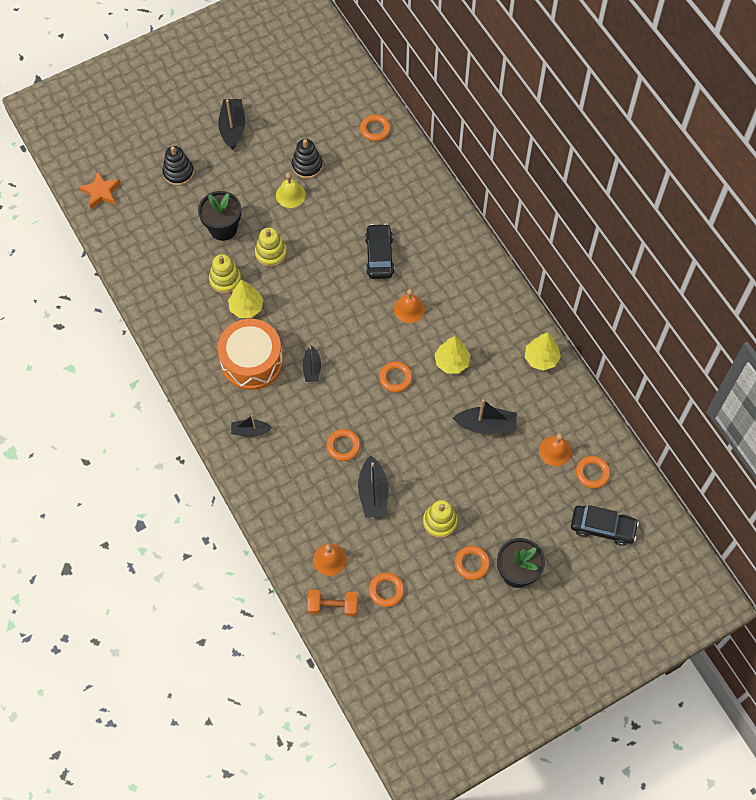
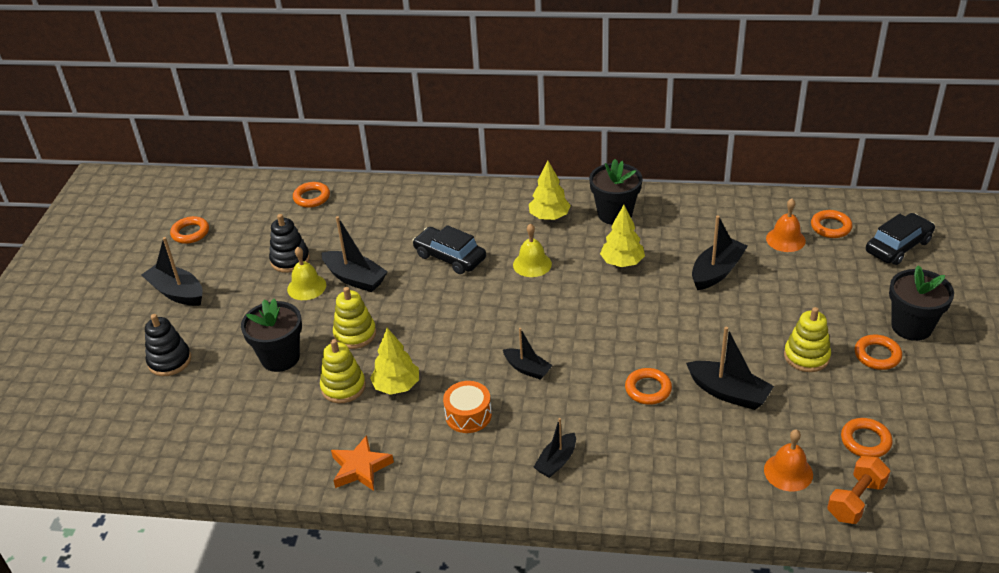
camera: 50 degrees left, 25 degrees down
orange star [79,171,121,209] -> orange star moved to [331,435,394,491]
orange drum [218,319,283,390] -> orange drum [443,381,492,433], size x0.53
orange ring [379,361,412,392] -> orange ring moved to [170,216,209,244]
orange bell [394,289,425,323] -> yellow bell [513,223,552,277]
yellow tree [525,332,561,371] -> yellow tree moved to [529,160,571,220]
none -> black boat [321,216,388,292]
none -> black flower pot [589,159,642,225]

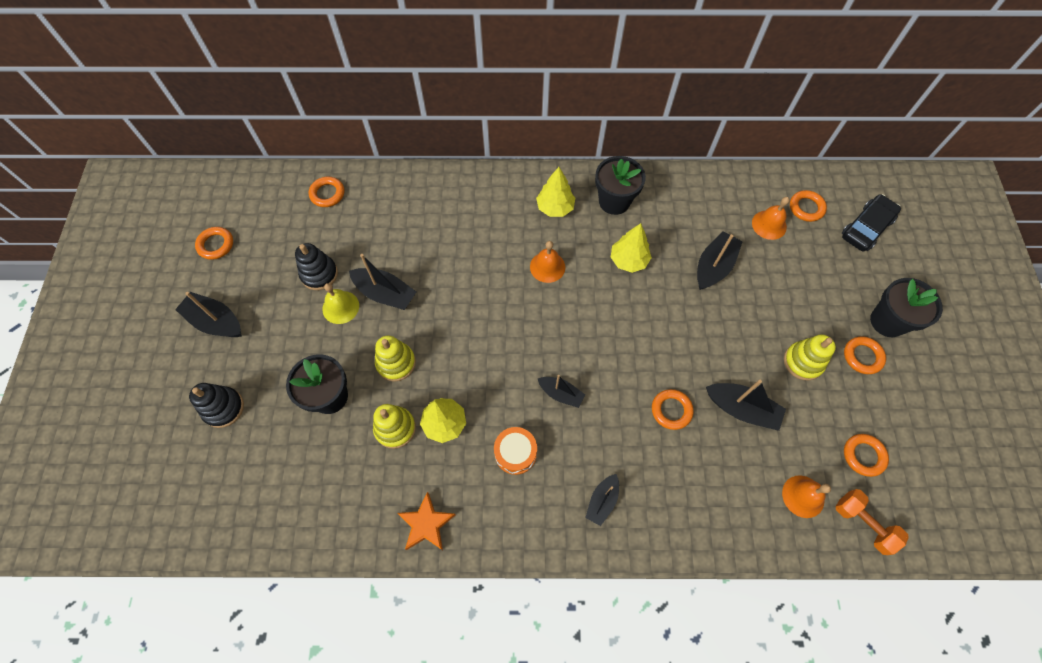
camera: 10 degrees left, 25 degrees up
black car [412,225,486,274] -> none
yellow bell [513,223,552,277] -> orange bell [530,241,565,283]
orange dumbbell [827,456,890,524] -> orange dumbbell turned 75 degrees counterclockwise [836,489,909,555]

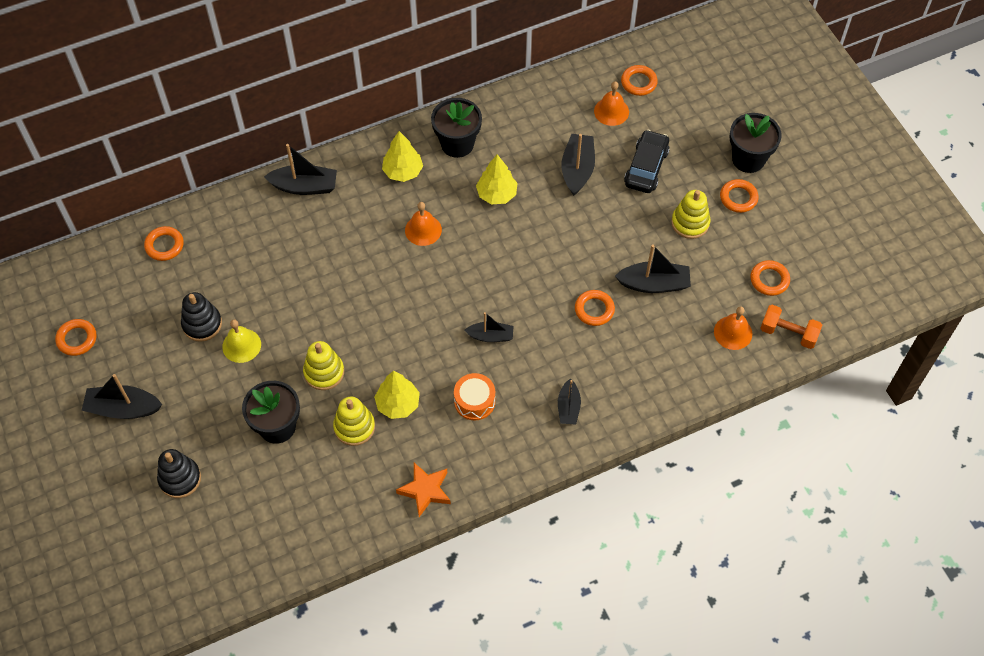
camera: 25 degrees left, 5 degrees down
black boat [349,254,416,310] -> black boat moved to [264,144,337,195]
black car [842,194,901,251] -> black car moved to [624,130,670,193]

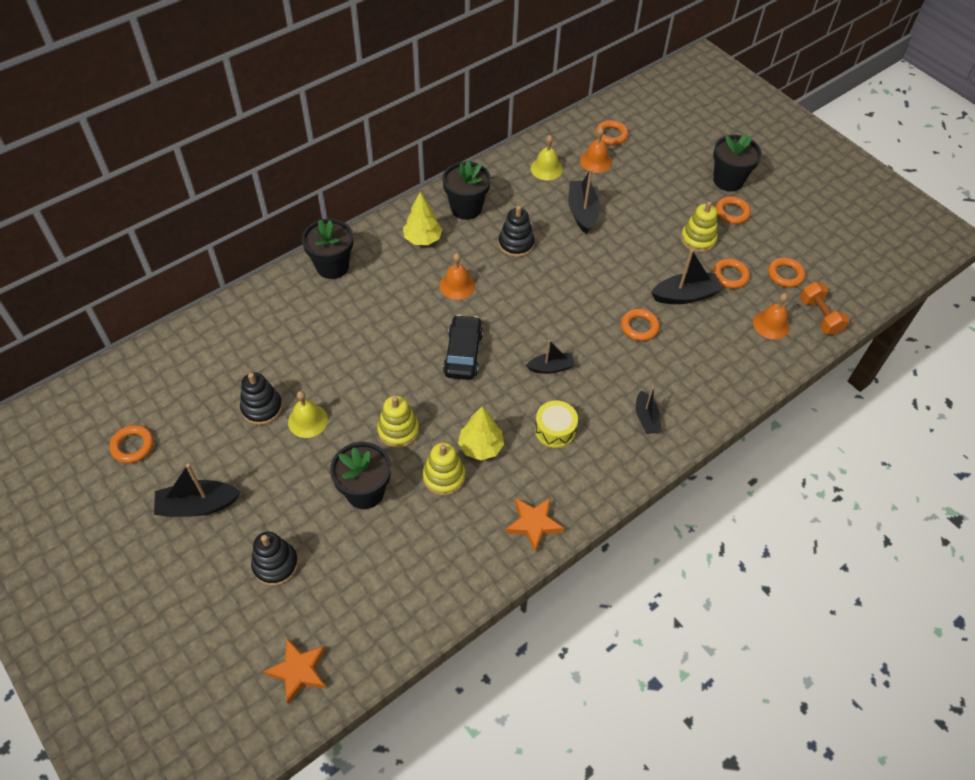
camera: 15 degrees left, 5 degrees down
orange ring [144,226,184,261] -> orange ring moved to [713,258,750,289]
black boat [264,144,337,195] -> black flower pot [302,219,353,279]
orange drum [454,373,495,420] -> yellow drum [535,401,578,448]
yellow tree [476,154,517,204] -> black stacking toy [498,206,534,257]
black car [624,130,670,193] -> black car moved to [443,315,483,380]
orange dumbbell [760,305,822,349] -> orange dumbbell turned 60 degrees clockwise [800,282,849,335]
none -> orange star [263,638,326,705]
none -> yellow bell [531,135,563,180]

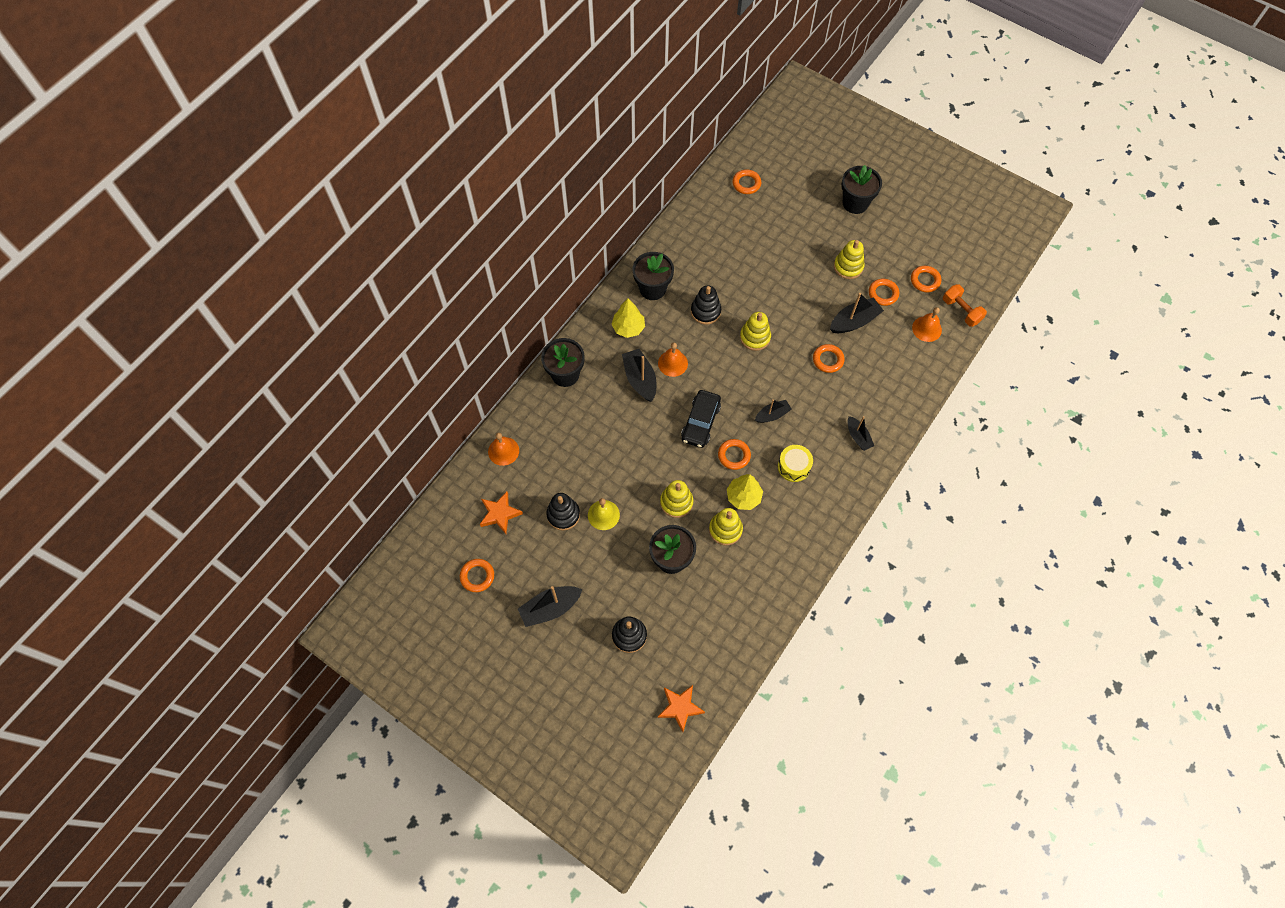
camera: 15 degrees left, 10 degrees up
black car [443,315,483,380] -> black car turned 150 degrees counterclockwise [681,390,721,448]
orange star [506,498,564,553] -> orange star moved to [480,492,523,534]
yellow bell [531,135,563,180] -> none
black boat [568,169,600,234] -> black boat moved to [622,349,656,402]
orange bell [580,127,612,173] -> orange bell moved to [488,433,519,466]
orange ring [715,196,751,224] -> orange ring moved to [718,439,751,470]
none -> yellow stacking toy [740,312,771,351]

